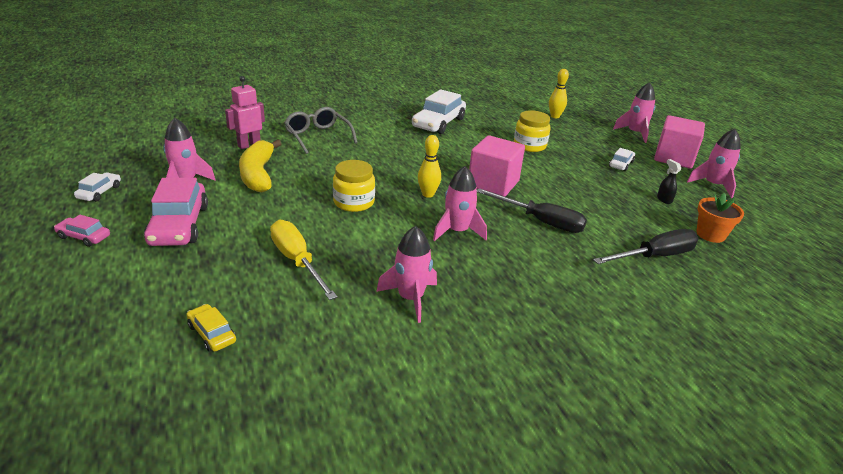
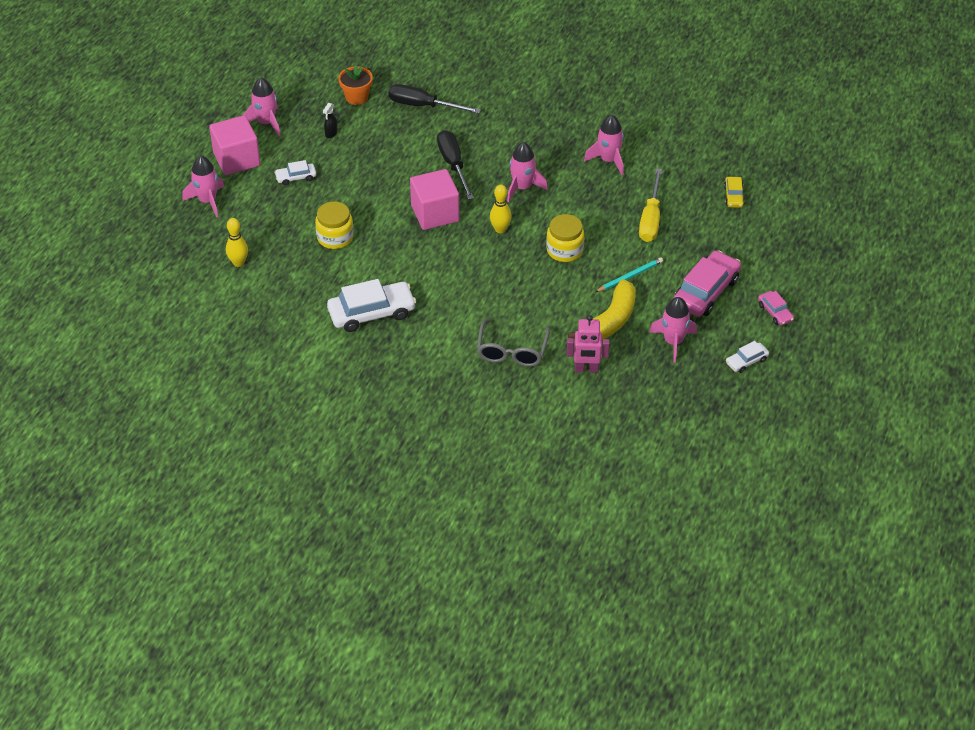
camera: 135 degrees left, 15 degrees up
none -> turquoise pencil [596,258,663,292]

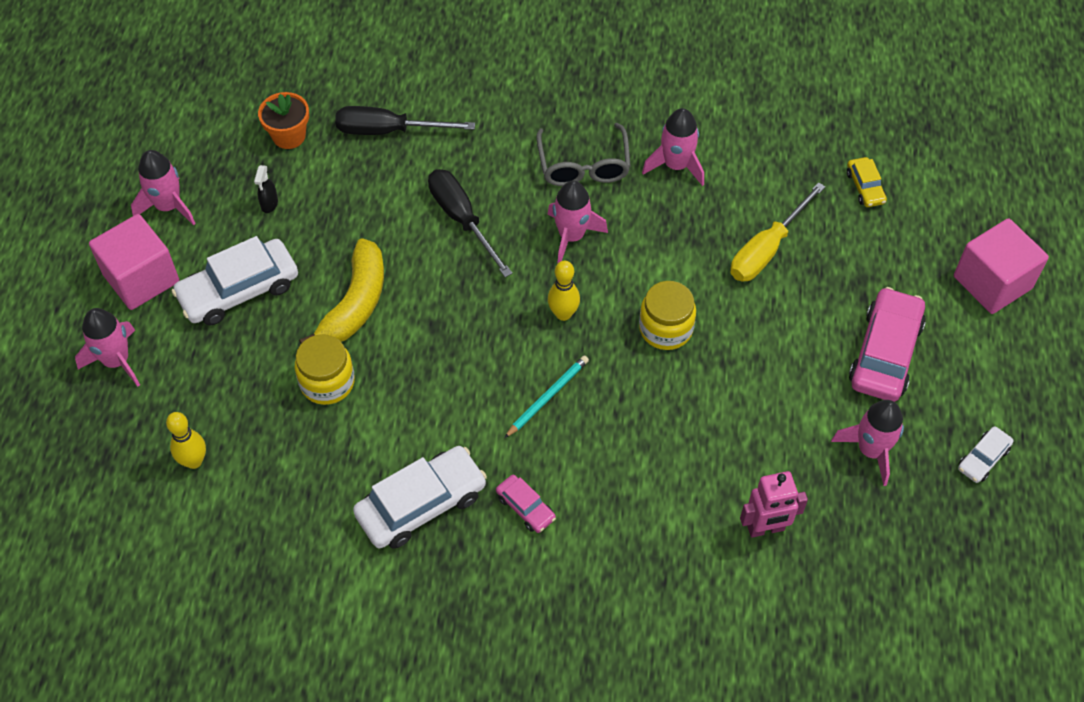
camera: 15 degrees left, 10 degrees up
white car [274,160,316,185] -> white car [172,236,298,325], size x1.99
pink cube [410,169,459,230] -> pink cube moved to [954,218,1049,314]
grey glasses [477,318,550,367] -> grey glasses moved to [536,123,631,186]
yellow banana [568,279,636,340] -> yellow banana moved to [299,238,384,344]
turquoise pencil [596,258,663,292] -> turquoise pencil moved to [504,355,589,438]
yellow screwdriver [639,168,662,242] -> yellow screwdriver turned 45 degrees clockwise [730,182,825,282]
pink car [758,291,794,326] -> pink car moved to [496,475,556,533]

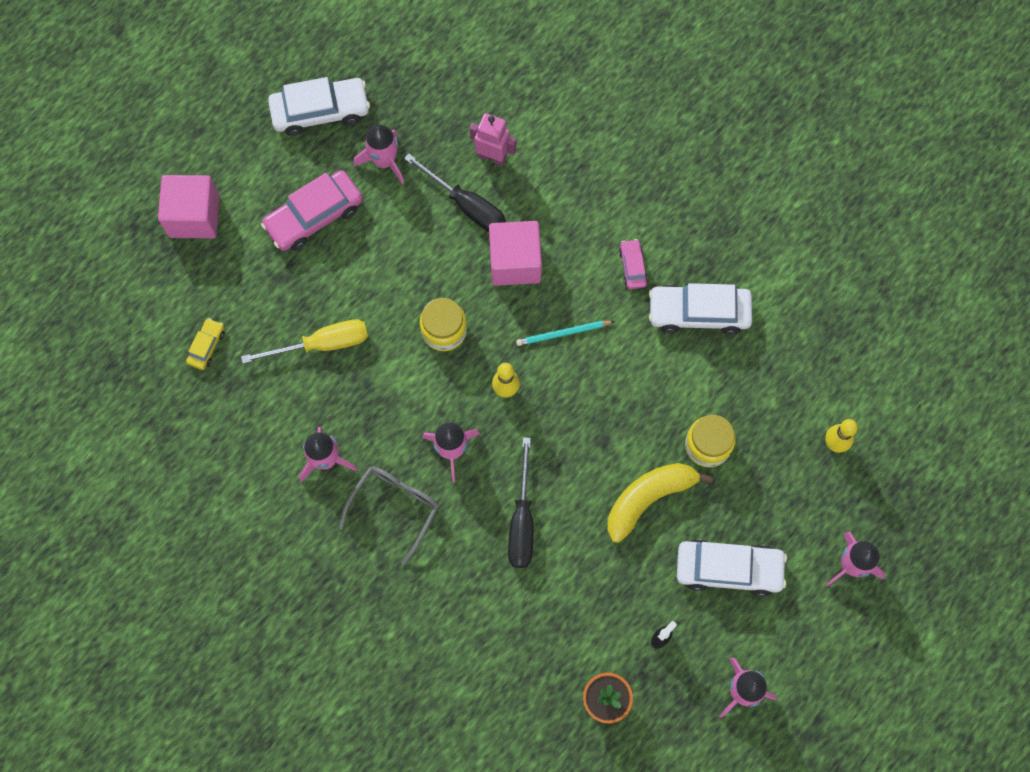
camera: 145 degrees left, 15 degrees up
pink cube [89,214,179,310] -> pink cube moved to [489,221,542,286]
black screwdriver [335,106,475,135] -> black screwdriver moved to [404,154,506,232]
white car [958,426,1014,483] -> white car [268,77,370,136], size x1.99

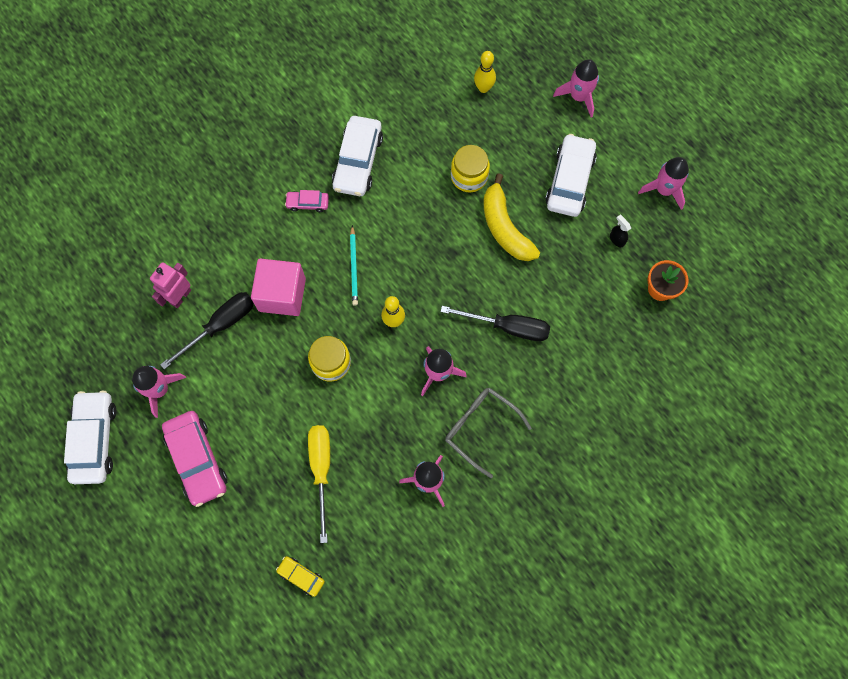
camera: 80 degrees left, 0 degrees up
pink cube [158,175,220,238] -> none

